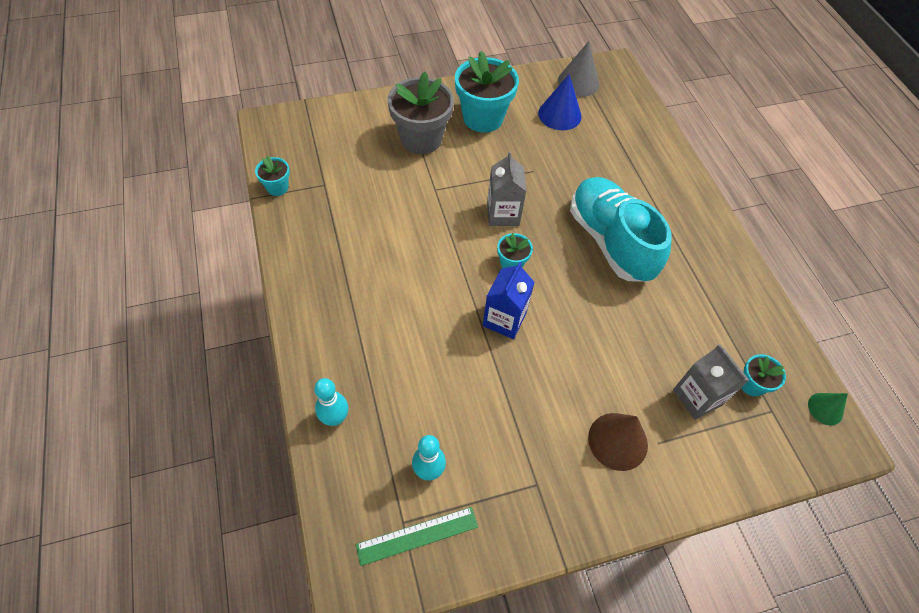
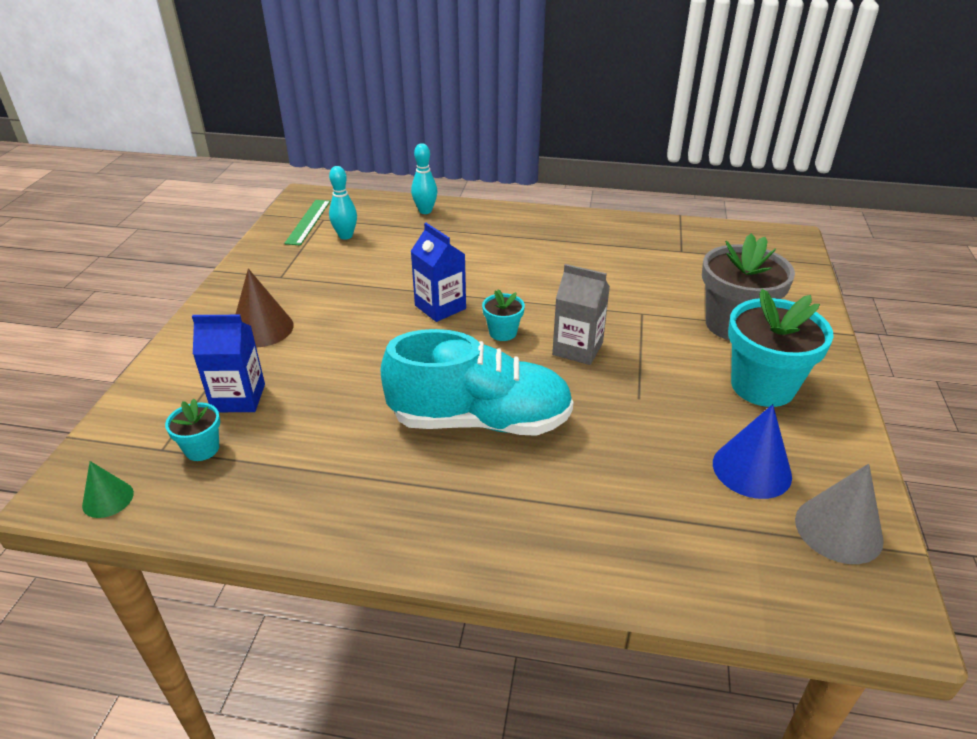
camera: 120 degrees right, 20 degrees down
turquoise flower pot [255,156,290,196] -> none
grey carton [673,344,749,420] -> blue carton [192,315,265,412]

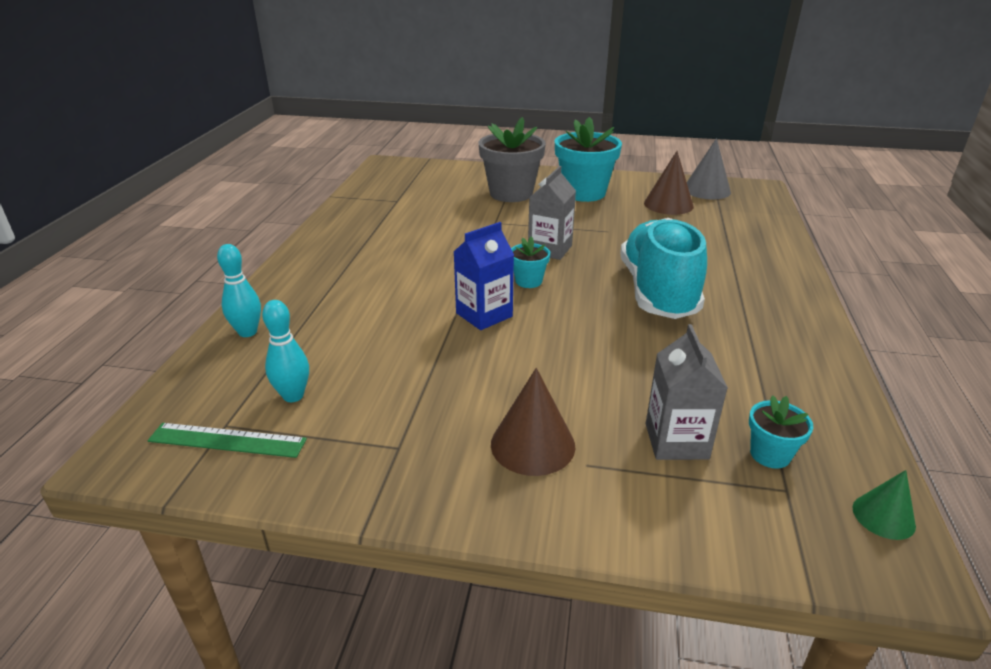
camera: 90 degrees left, 5 degrees down
blue carton [192,315,265,412] -> grey carton [646,324,728,460]
blue cone [713,404,792,499] -> brown cone [644,151,694,215]

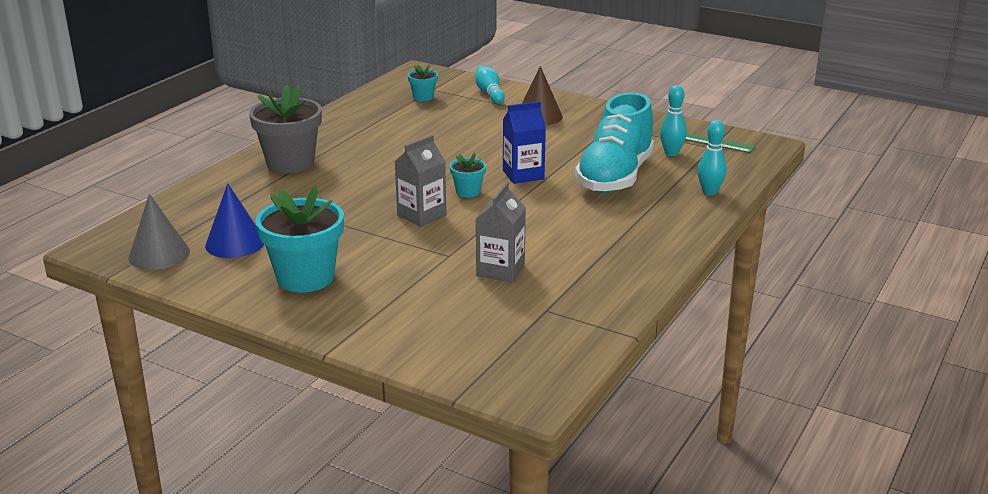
camera: 160 degrees left, 5 degrees down
grey flower pot [479,117,546,202] -> grey flower pot moved to [249,85,322,173]
turquoise shoe [620,218,707,319] -> turquoise shoe moved to [575,92,654,193]
brown cone [644,151,694,215] -> blue cone [205,183,264,258]
grey carton [646,324,728,460] -> grey carton moved to [476,182,526,283]
green cone [853,470,916,540] -> none
none -> turquoise bowling pin [475,65,505,104]

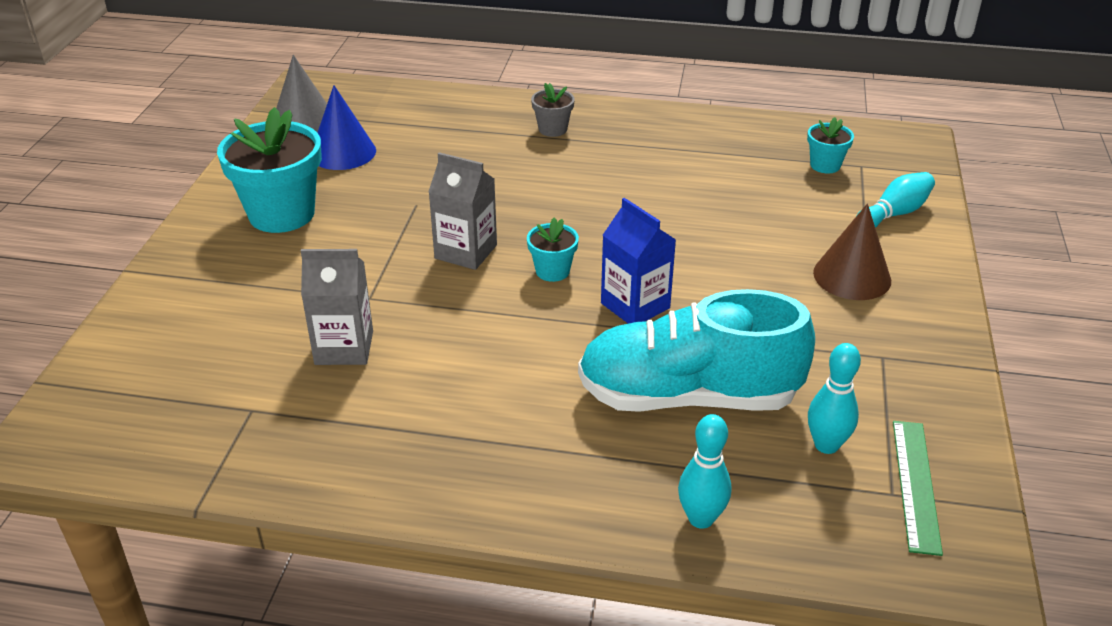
camera: 70 degrees right, 10 degrees up
grey flower pot [249,85,322,173] -> grey flower pot [531,83,575,137], size x0.49

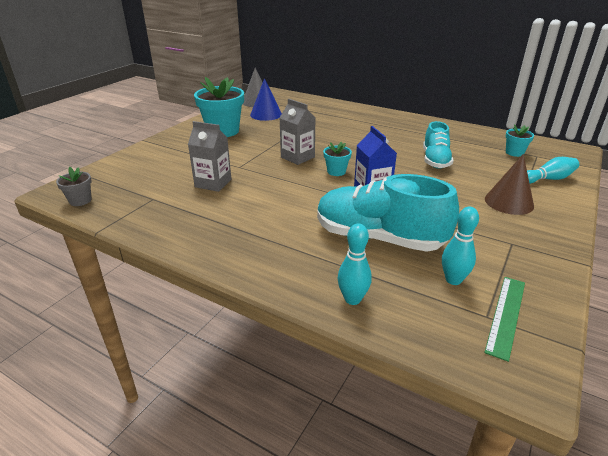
camera: 20 degrees right, 5 degrees down
grey flower pot [531,83,575,137] -> grey flower pot moved to [56,167,92,206]
none -> turquoise shoe [423,121,454,169]

